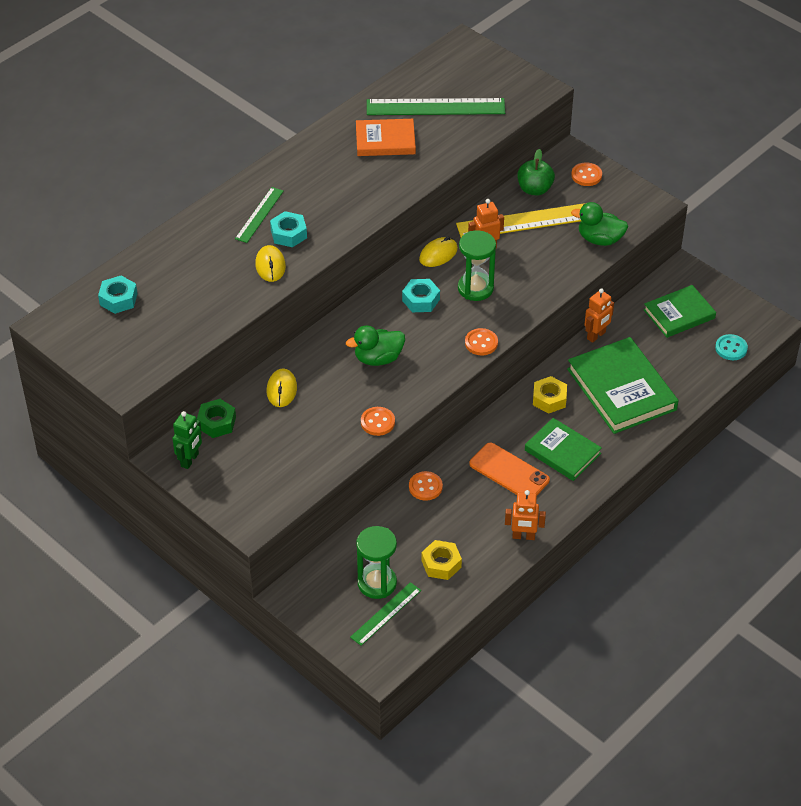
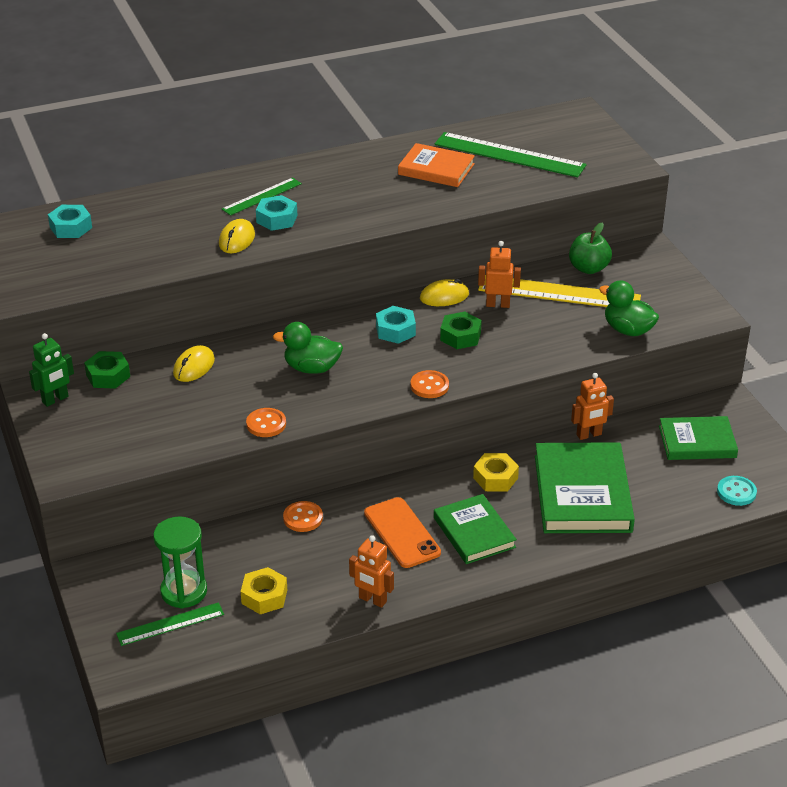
camera: 25 degrees right, 10 degrees down
green hourglass [458,230,496,301] -> green nut [440,312,482,349]
orange button [571,162,602,186] -> none

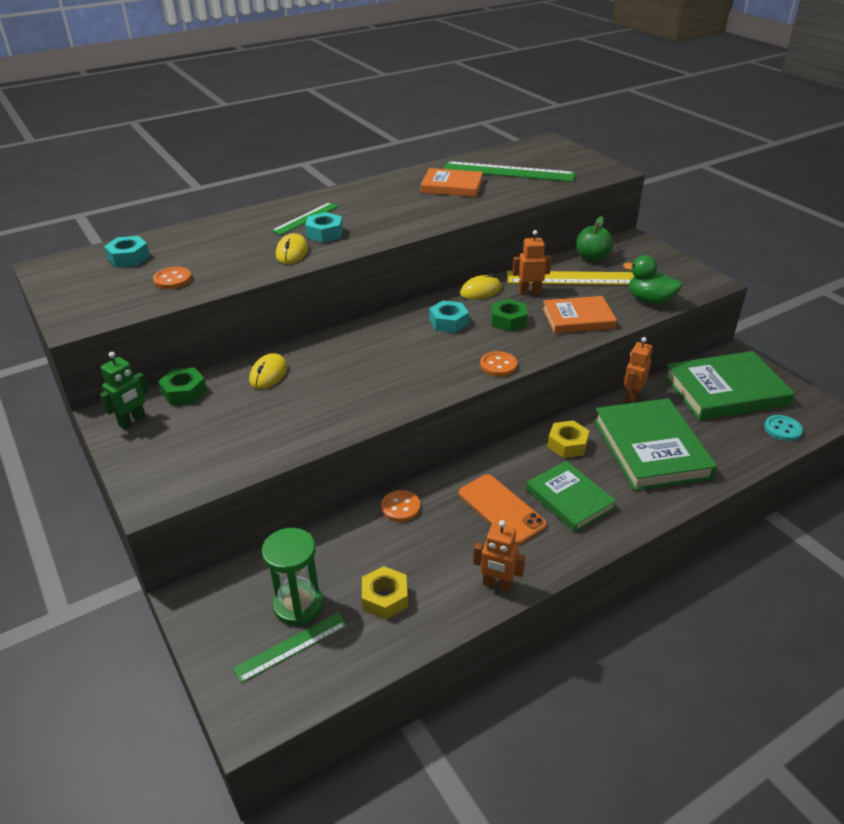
camera: 10 degrees left, 0 degrees up
orange button [246,408,286,437] -> orange button moved to [153,267,192,289]
green duck [273,322,343,374] -> none
orange robot [571,373,614,440] -> orange robot turned 150 degrees clockwise [624,337,653,403]
green book [659,416,738,460] -> green book [664,351,795,420], size x1.60
none -> orange book [542,296,617,334]

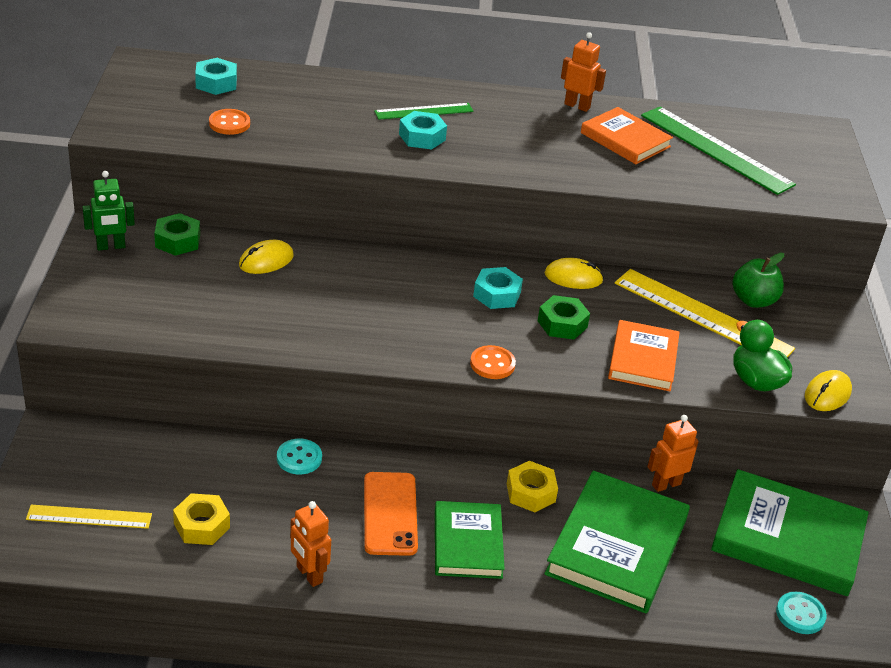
camera: 30 degrees right, 0 degrees up
green ruler [233,613,348,683] -> yellow ruler [26,505,152,529]
green hourglass [262,528,323,626] -> none
yellow mouse [276,233,309,264] -> yellow mouse moved to [805,370,852,411]
orange button [381,490,420,522] -> turquoise button [277,439,322,474]
orange robot [512,230,552,295] -> orange robot moved to [561,32,606,112]
orange book [542,296,617,334] -> orange book turned 75 degrees clockwise [608,320,680,391]

